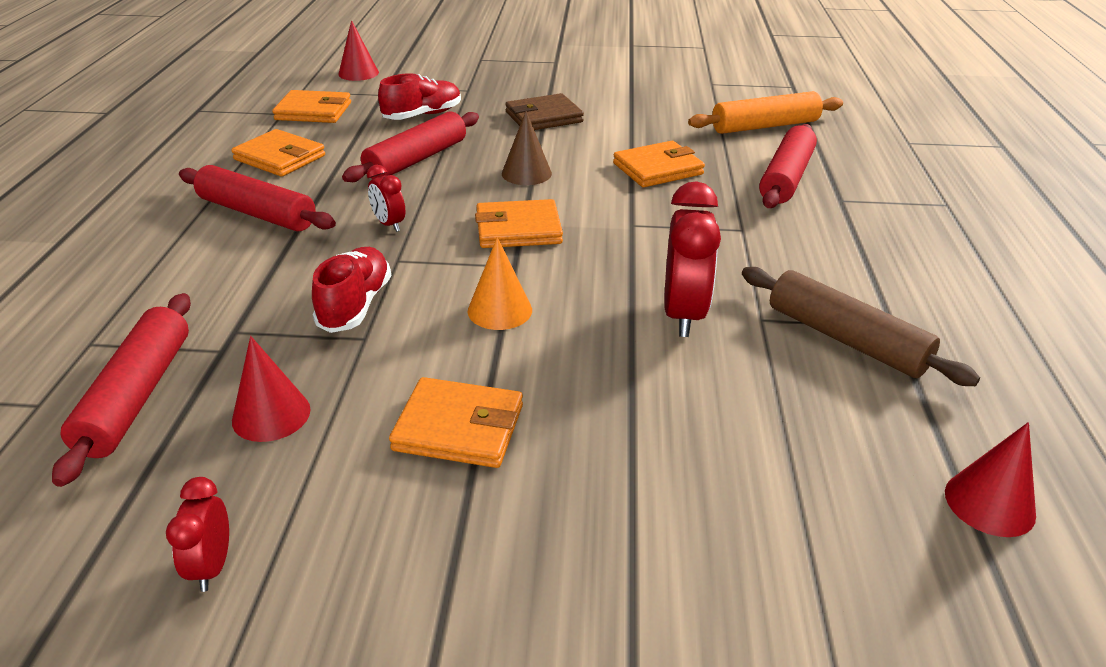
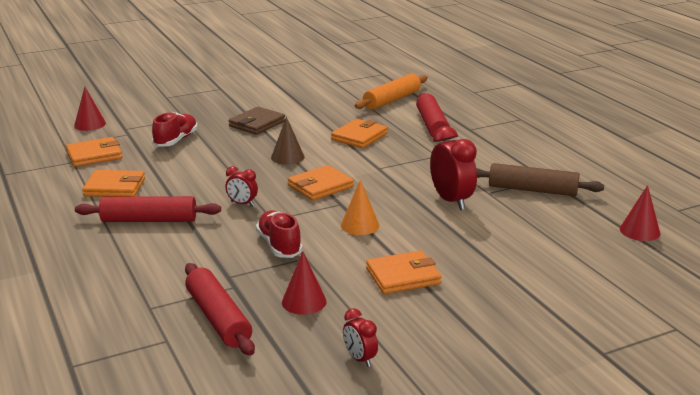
camera: 30 degrees left, 10 degrees down
red rolling pin [342,111,479,182] -> none

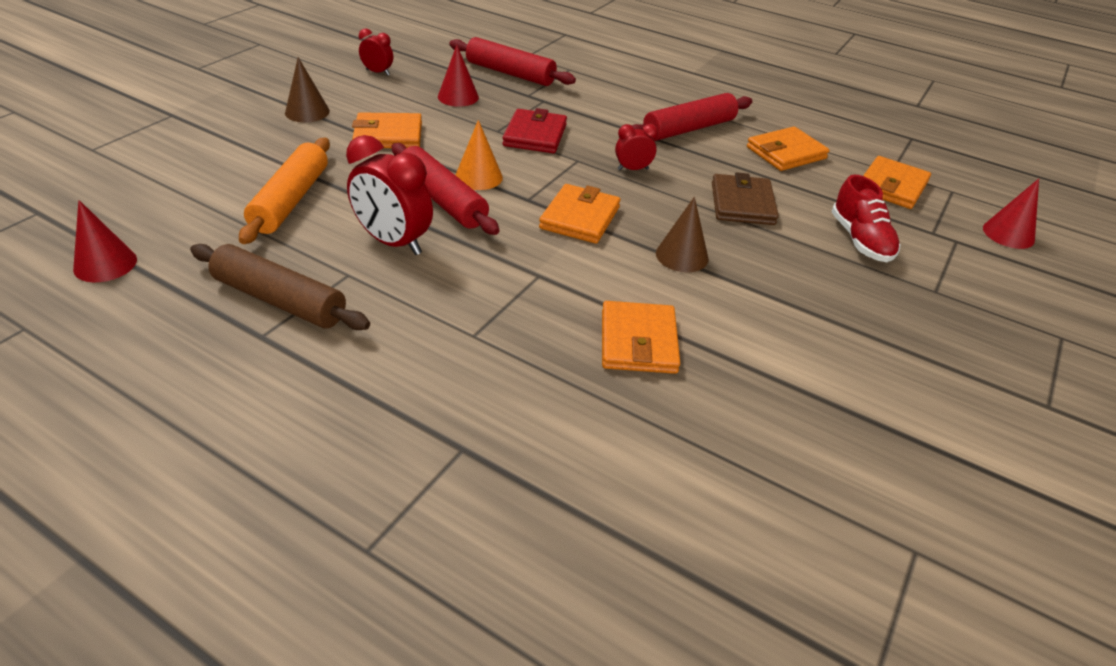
camera: 145 degrees right, 15 degrees up
brown wallet [229,107,285,135] -> brown wallet moved to [712,172,779,225]
red shoe [256,210,303,258] -> red wallet [503,108,567,153]
orange rolling pin [355,74,427,110] -> orange rolling pin moved to [239,138,330,244]
orange wallet [366,250,441,294] -> orange wallet turned 45 degrees clockwise [352,112,422,148]
red rolling pin [416,93,450,141] -> red rolling pin moved to [392,143,499,235]
brown rolling pin [476,163,604,196] -> brown rolling pin turned 45 degrees clockwise [190,244,370,330]
none -> brown cone [285,57,330,122]

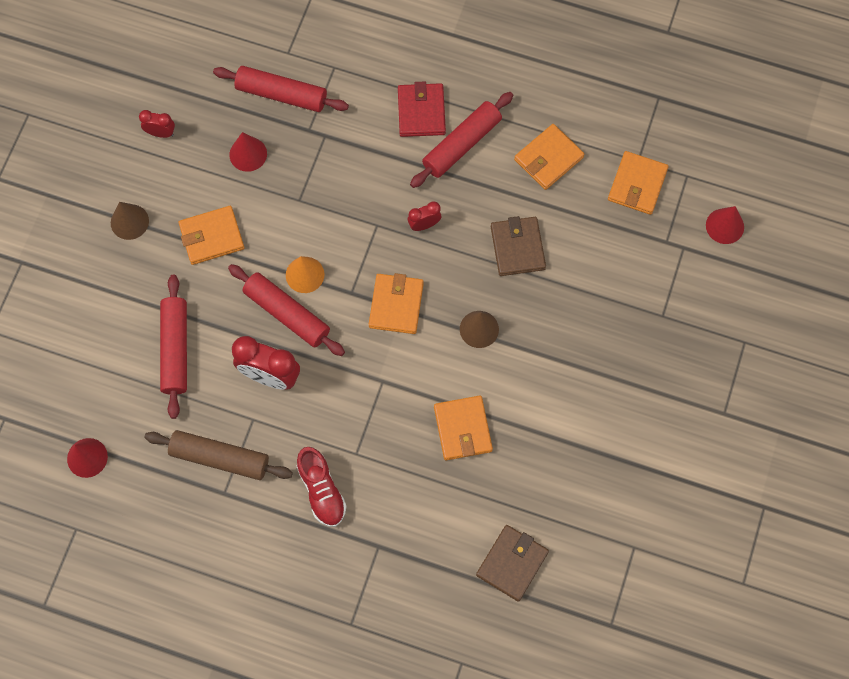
camera: 10 degrees left, 30 degrees up
orange rolling pin [239,138,330,244] -> red rolling pin [160,275,187,419]
red wallet [503,108,567,153] -> red wallet moved to [398,82,446,137]
red shoe [831,175,901,262] -> red shoe moved to [297,447,347,527]
none -> brown wallet [476,525,549,602]

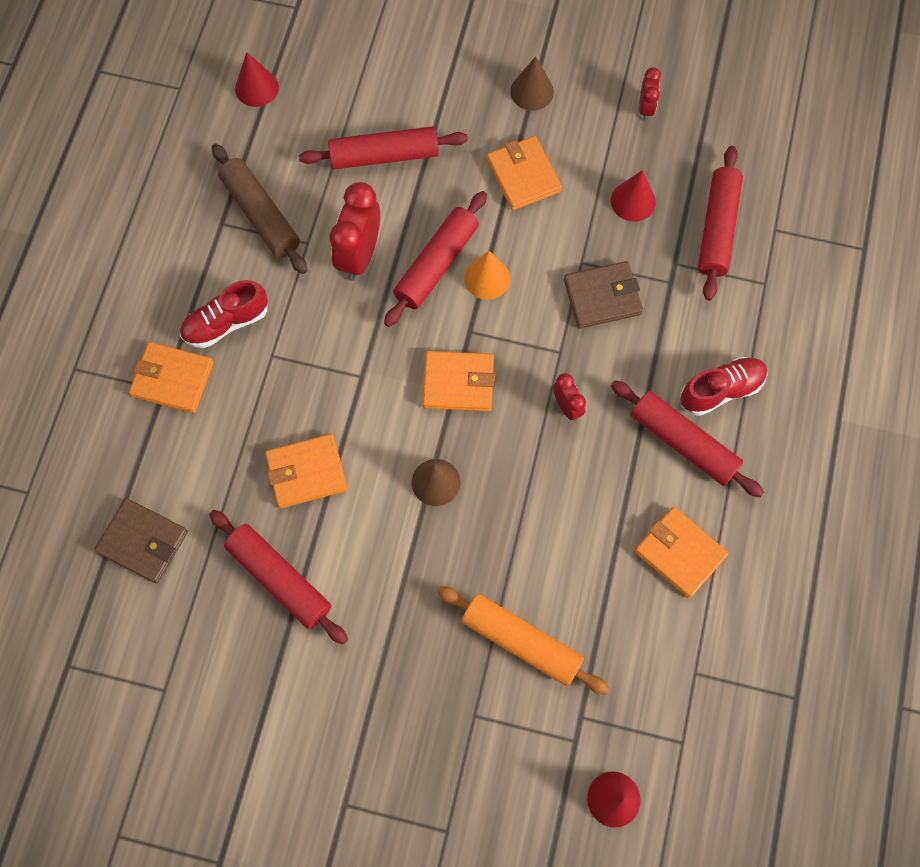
camera: 85 degrees right, 0 degrees up
brown rolling pin [144,430,293,480] -> brown rolling pin turned 45 degrees counterclockwise [212,144,308,274]
red wallet [398,82,446,137] -> red shoe [680,357,768,416]
brown wallet [491,216,546,276] -> brown wallet moved to [564,261,643,329]
orange wallet [608,151,669,215] -> orange wallet moved to [129,342,214,413]
none -> red rolling pin [209,510,348,644]
none -> orange rolling pin [438,586,609,694]

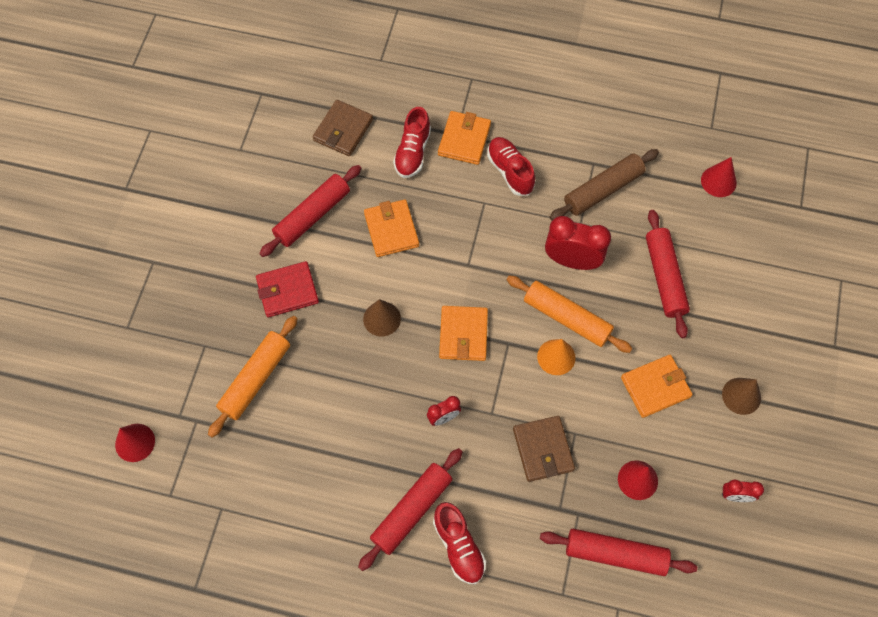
camera: 90 degrees right, 5 degrees down
red rolling pin [384,191,487,327] -> orange rolling pin [506,275,632,353]
orange wallet [635,507,729,599] -> none
none -> red wallet [256,261,319,317]
none -> red shoe [393,107,431,178]

